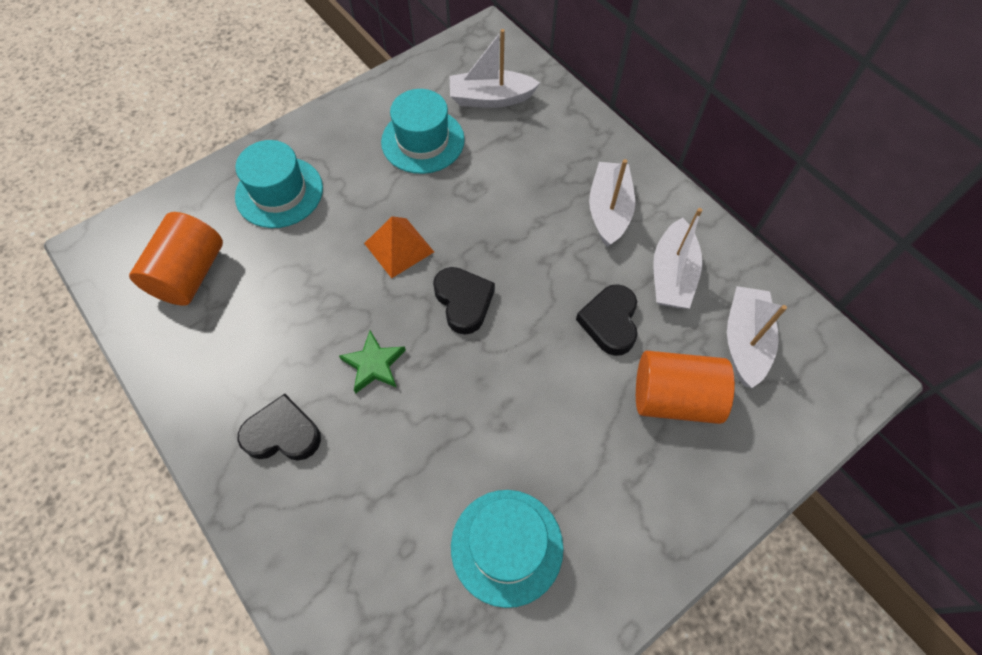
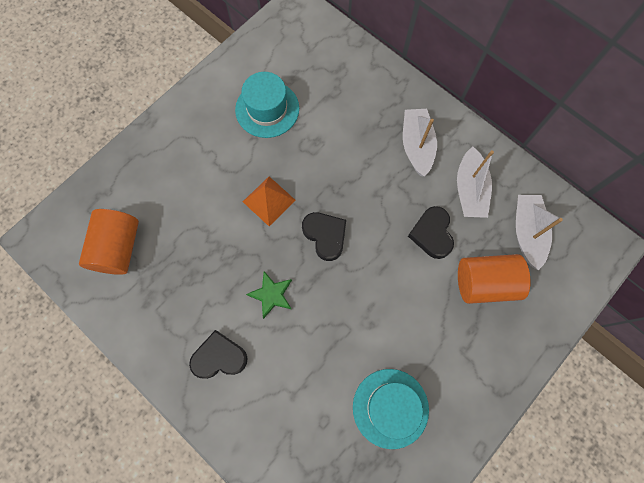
camera: 10 degrees left, 10 degrees up
turquoise hat [235,140,323,228] -> none
white boat [450,29,540,108] -> none

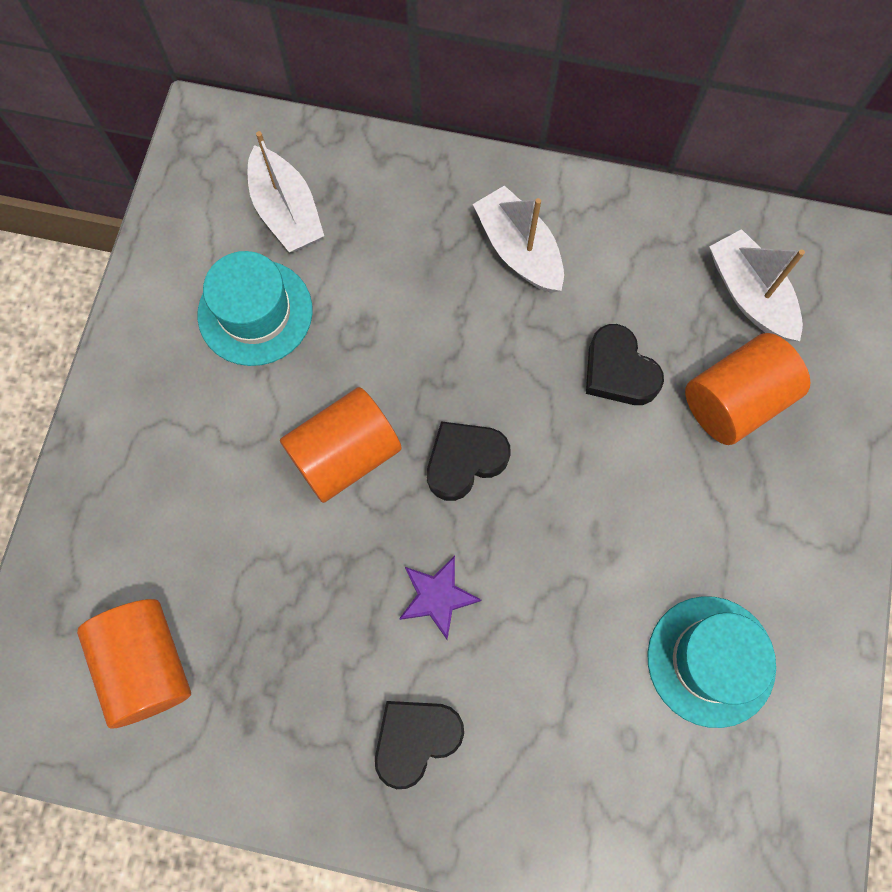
camera: 30 degrees left, 0 degrees up
orange pyramid [243,177,296,226] -> orange cylinder [280,387,402,503]
green star [246,271,292,319] -> purple star [399,556,481,639]
black heart [302,212,346,261] -> black heart turned 60 degrees counterclockwise [427,421,511,501]
white boat [457,147,494,218] -> white boat moved to [248,131,324,252]

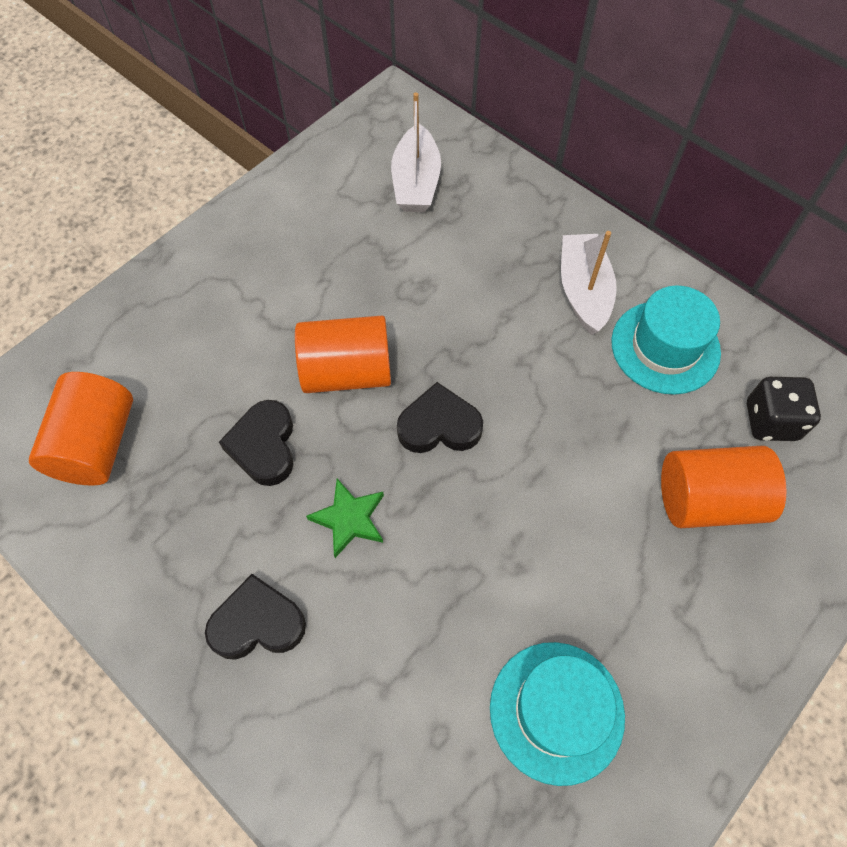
camera: 30 degrees right, 10 degrees down
turquoise hat [197,251,313,366] -> turquoise hat moved to [611,286,721,395]
purple star [399,556,481,639] -> green star [306,479,384,558]
black heart [586,324,664,405] -> black heart moved to [219,400,294,486]
white boat [709,229,805,341] -> black dice [747,377,821,441]

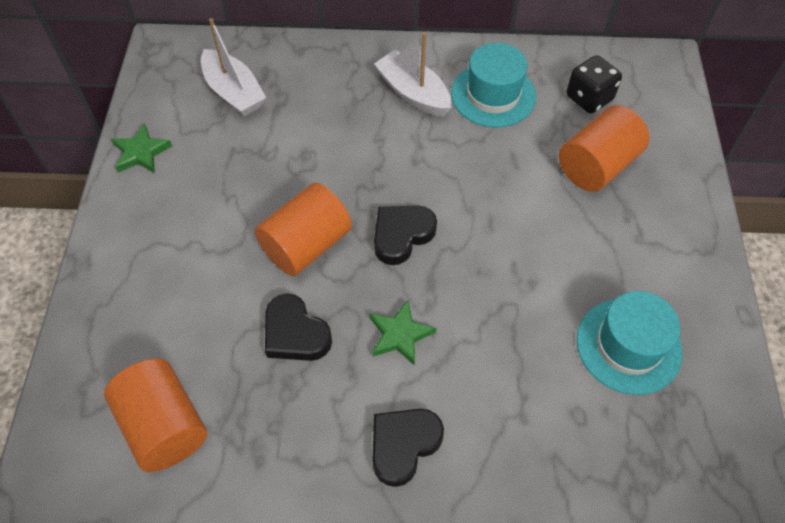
camera: 40 degrees left, 5 degrees down
none -> green star [111,124,172,173]

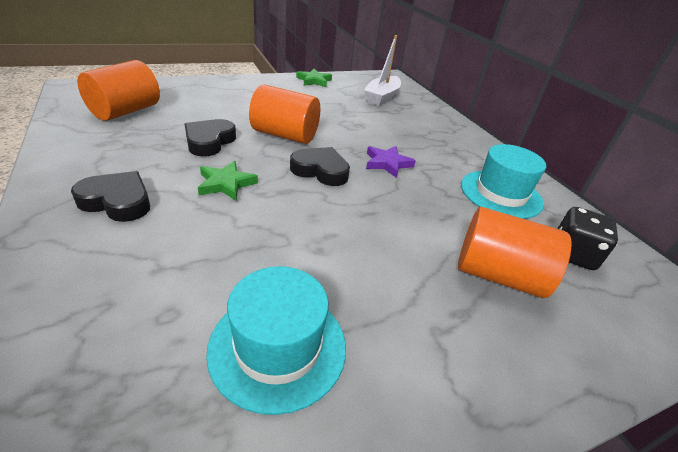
camera: 60 degrees right, 20 degrees down
white boat [374,32,451,116] -> none
none -> purple star [366,146,416,178]

